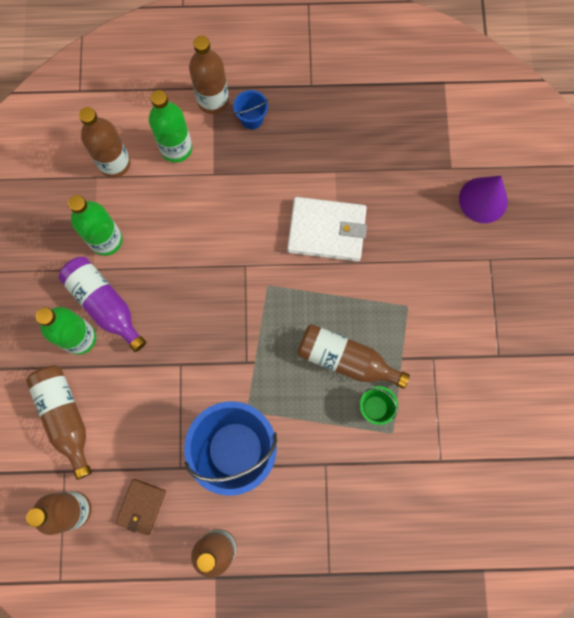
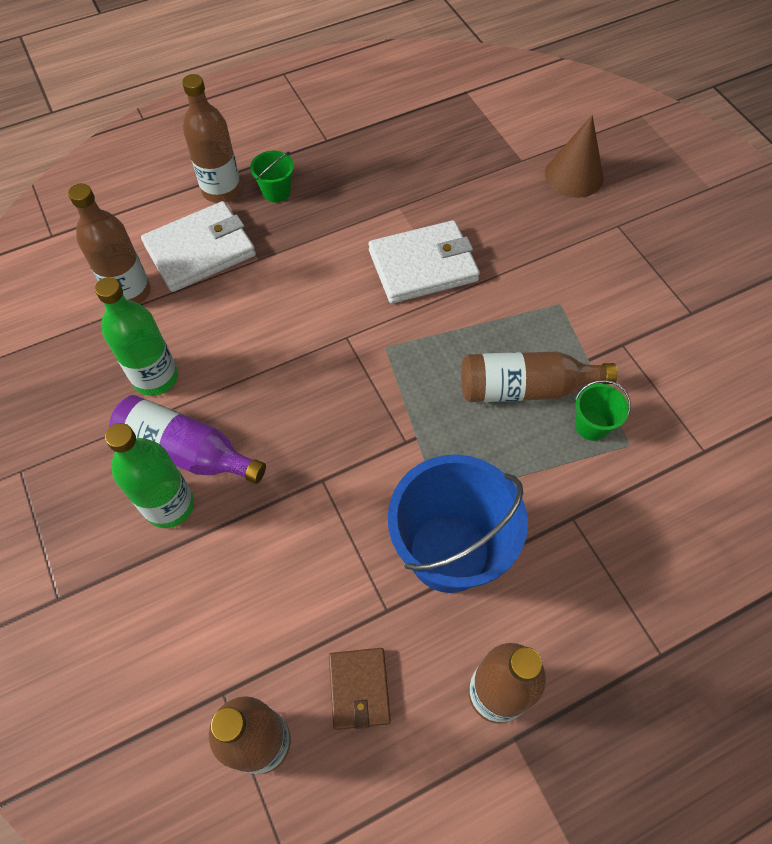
camera: 25 degrees left, 15 degrees down
brown bottle [26,365,92,480] -> none
green bottle [149,90,192,163] -> white wallet [141,201,256,292]
blue bucket [233,90,268,130] -> green bucket [250,151,294,203]
purple cone [459,176,508,223] -> brown cone [545,115,603,198]

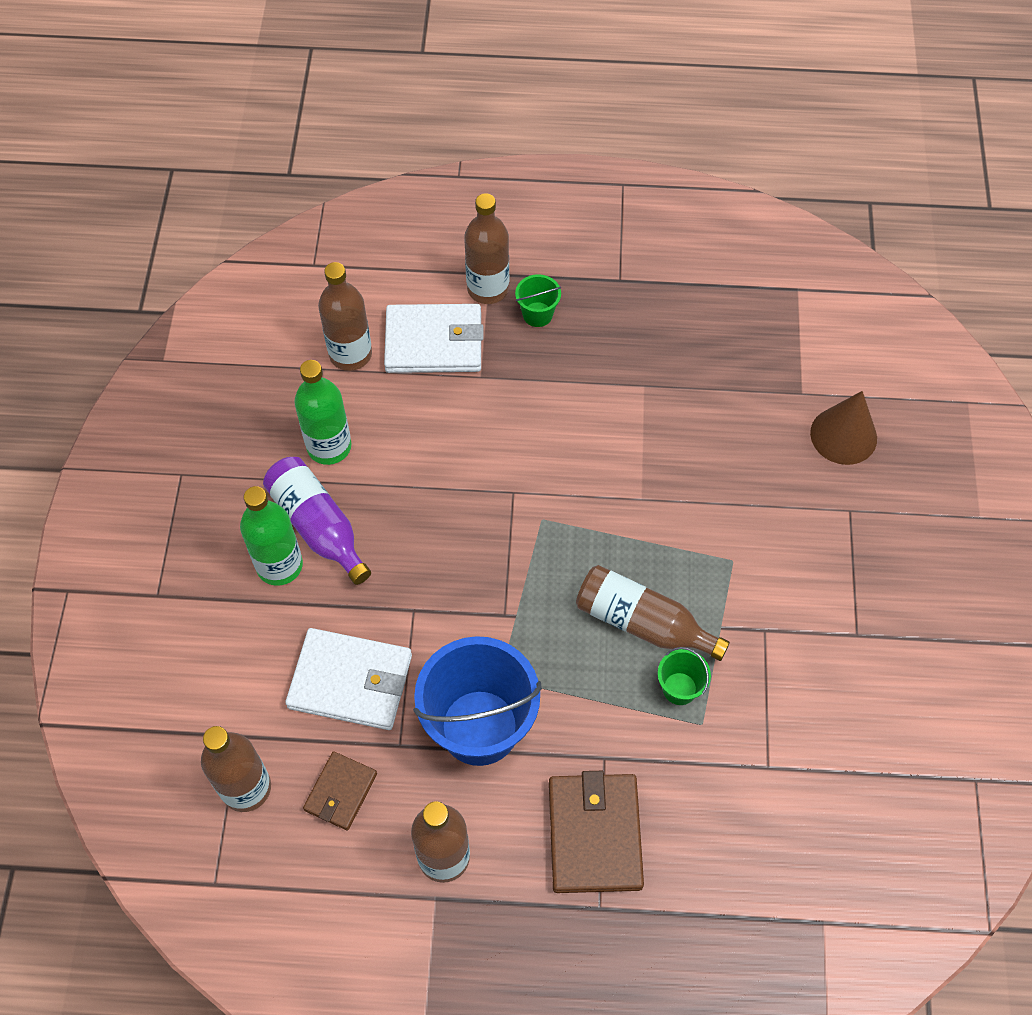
camera: 30 degrees right, 0 degrees up
white wallet [369,220,480,304] -> white wallet moved to [285,628,412,730]
none -> brown wallet [549,771,644,893]

